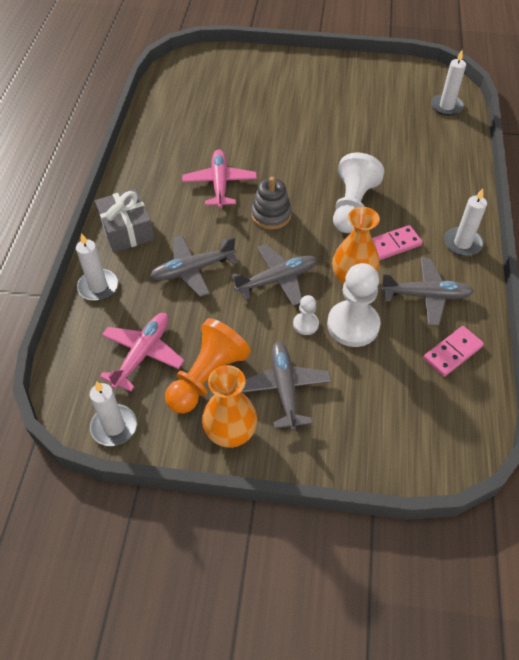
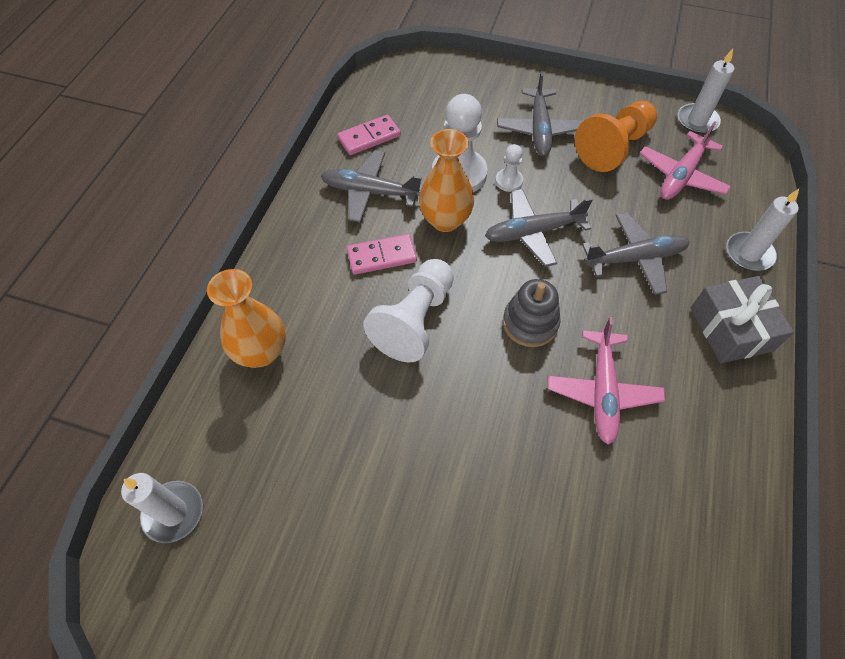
camera: 170 degrees left, 5 degrees up
orange vase [202,365,257,448] -> orange vase moved to [207,269,286,368]
white candle [444,188,487,256] -> none

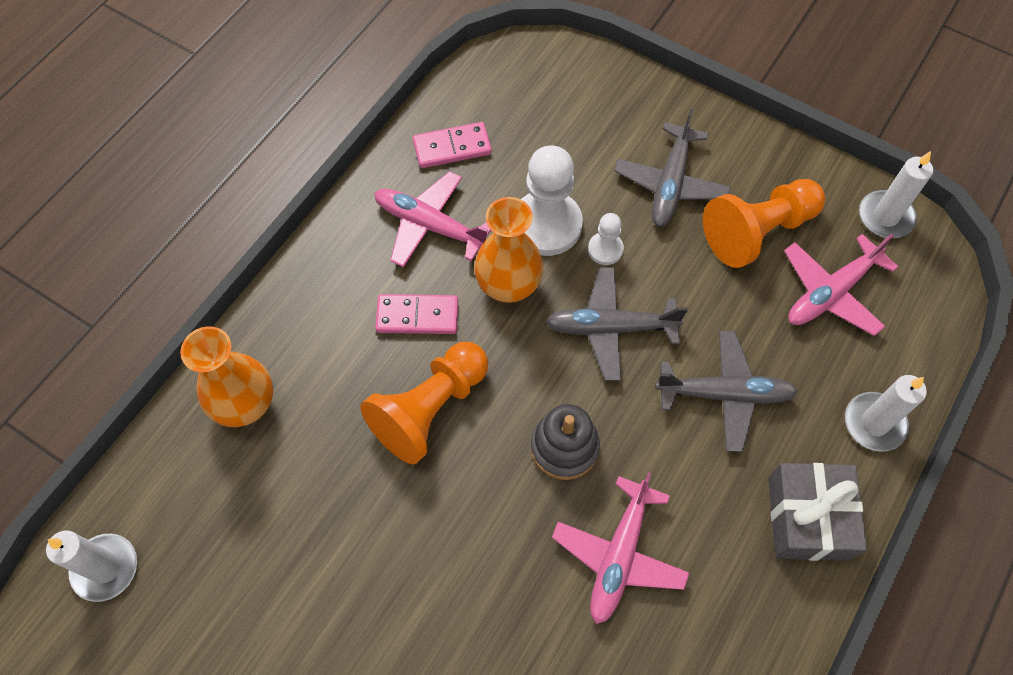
camera: 15 degrees right, 5 degrees up
grey plane [321,150,422,222] -> pink plane [374,171,491,267]
white pawn [363,259,454,362] -> orange pawn [361,342,488,464]

